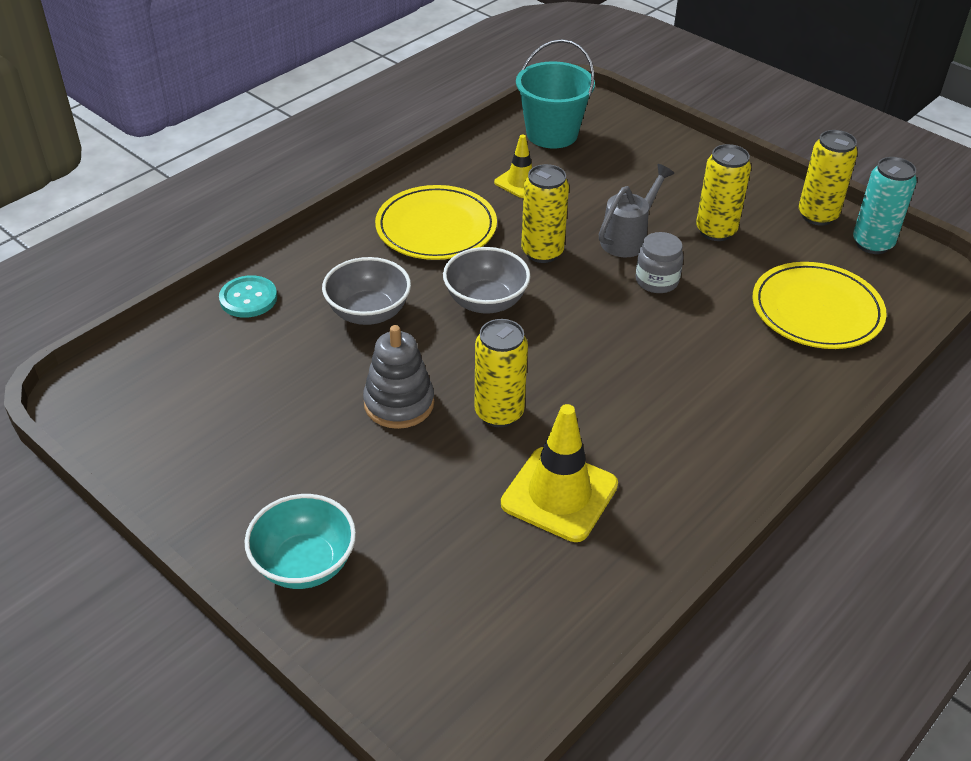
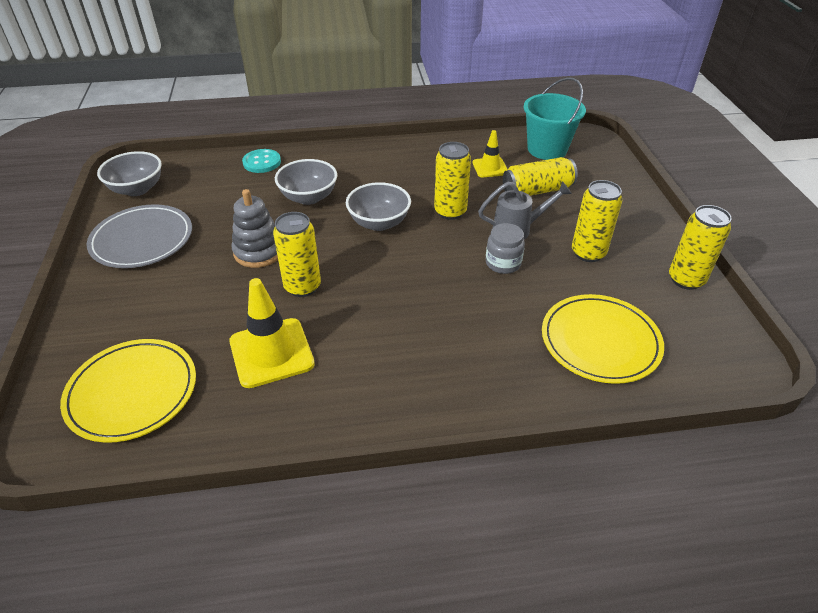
camera: 40 degrees right, 0 degrees up
turquoise bowl [244,494,356,589] -> none
yellow plate [375,185,497,260] -> yellow plate moved to [60,339,196,443]
turquoise can [853,157,917,254] -> none
none -> grey plate [87,204,192,268]
none -> grey bowl [97,151,162,196]
none -> yellow can [503,157,578,196]

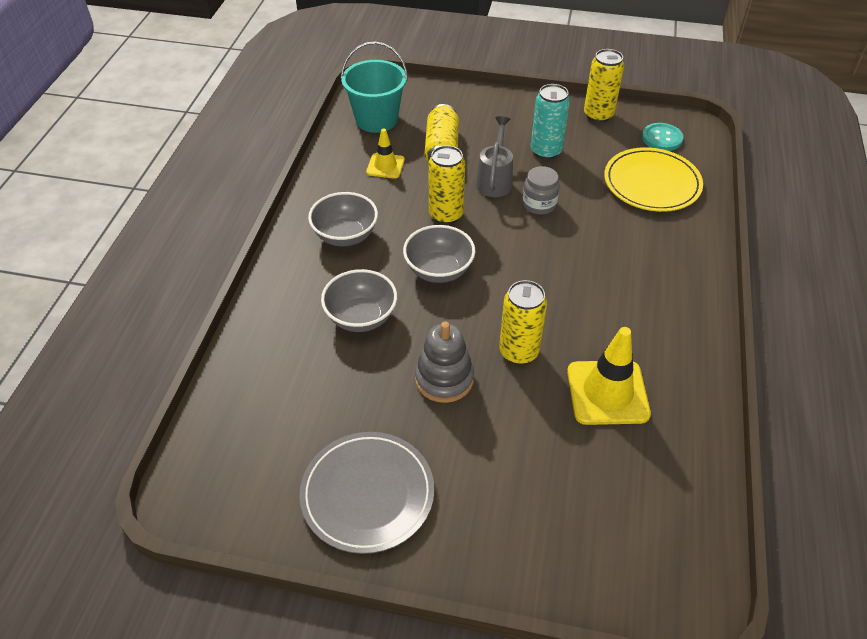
camera: 70 degrees left, 5 degrees up
yellow plate [60,339,196,443] -> none
grey bowl [97,151,162,196] -> grey bowl moved to [308,192,378,246]
turquoise button [242,149,281,173] -> turquoise button moved to [642,123,683,151]
yellow can [572,180,622,262] -> turquoise can [531,84,570,160]

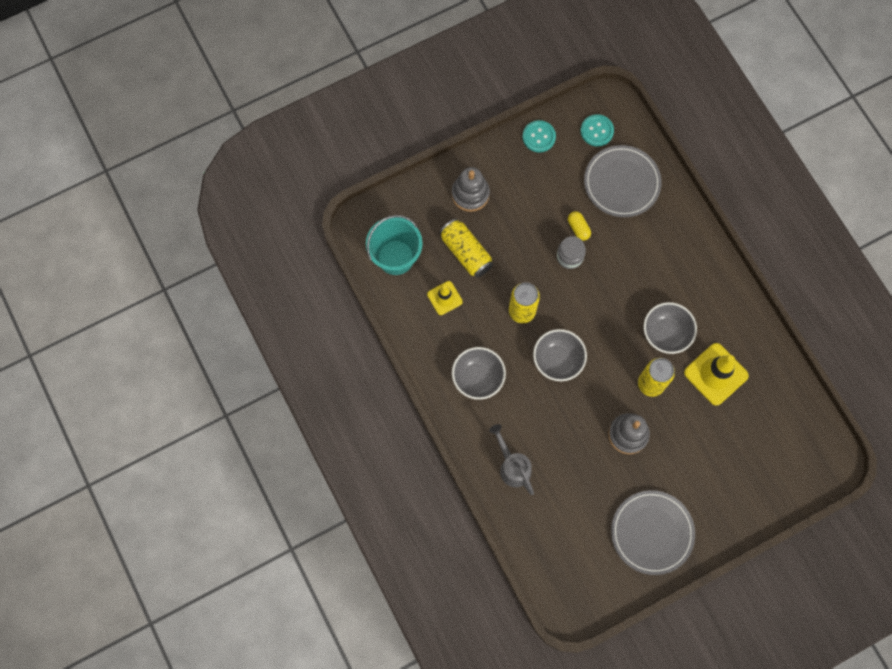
camera: 40 degrees left, 25 degrees up
grey bowl [321,269,397,332] -> grey bowl moved to [644,302,697,354]
grey watering can [476,116,513,197] -> grey watering can moved to [489,424,534,495]
turquoise can [531,84,570,160] -> none
yellow can [584,49,624,123] -> turquoise button [523,120,556,153]
yellow plate [604,147,703,212] -> grey plate [584,145,662,217]
none -> grey stacking toy [452,167,490,212]
none -> yellow capsule [568,211,591,241]

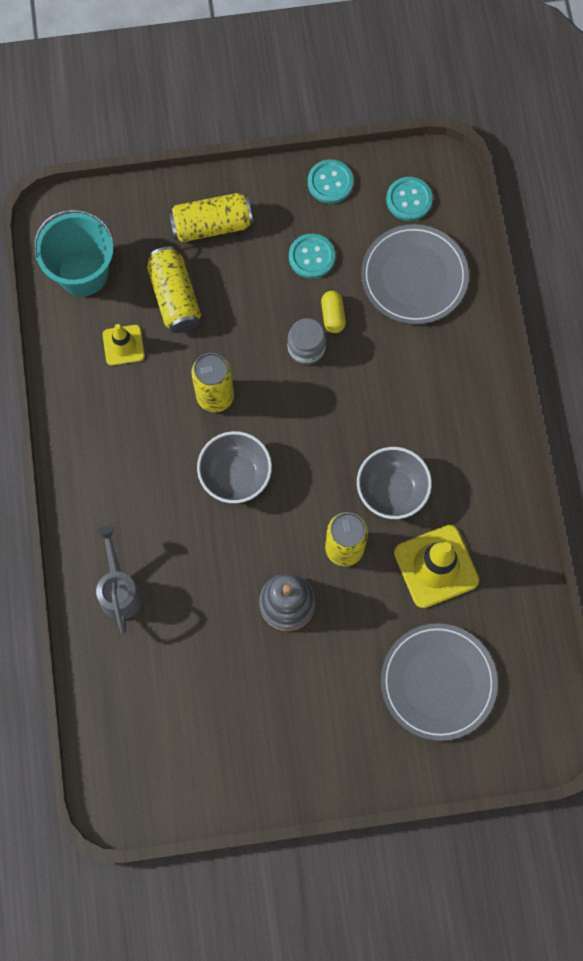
camera: 20 degrees right, 0 degrees up
grey stacking toy [452,167,490,212] -> yellow can [169,193,253,242]
grey bowl [452,347,506,400] -> none
grey plate [611,490,695,575] -> grey plate moved to [381,623,498,741]
none -> turquoise button [289,234,335,279]

